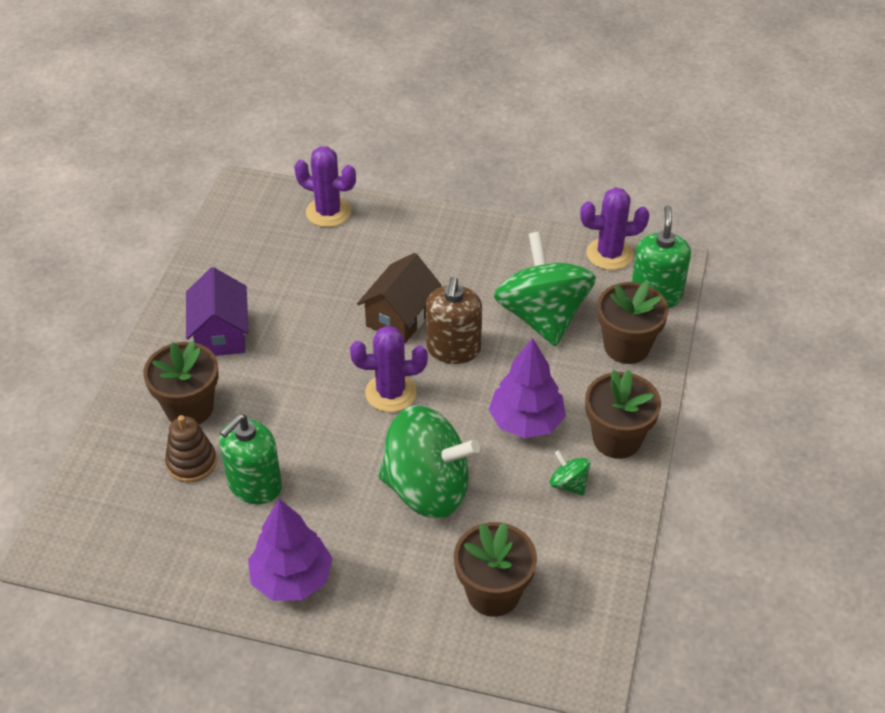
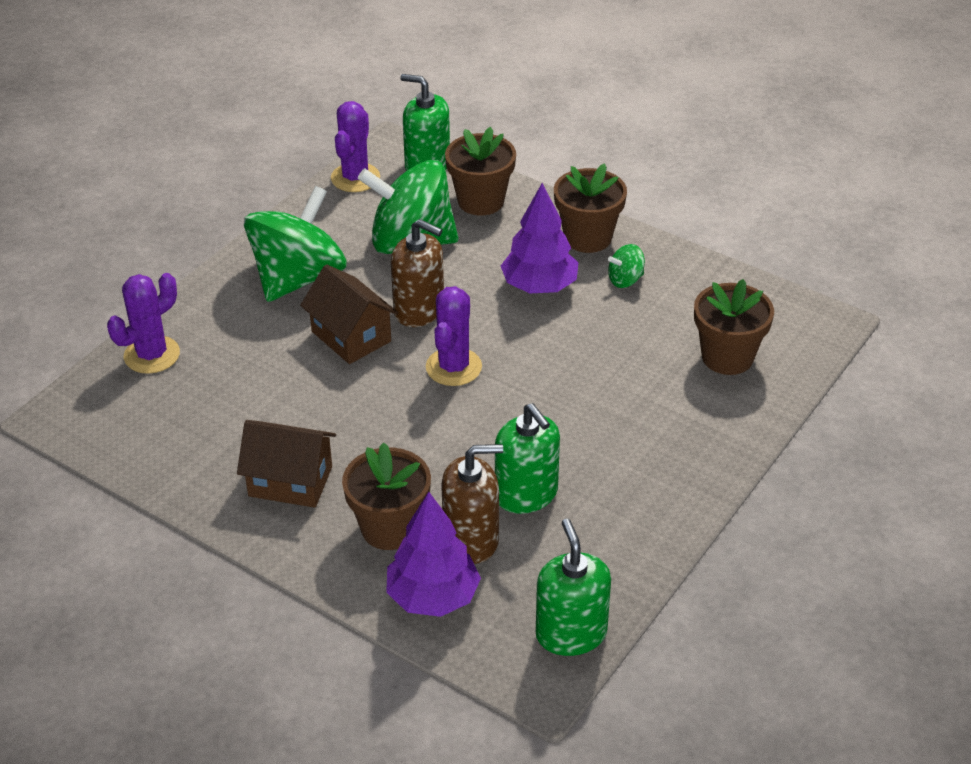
camera: 70 degrees left, 5 degrees down
brown stacking toy [165,415,217,483] -> brown soap dispenser [441,444,503,564]
purple house [186,267,248,356] -> brown house [237,420,336,508]
purple tree [248,499,333,601] -> purple tree moved to [386,492,481,617]
green spinning top [378,405,480,519] -> green spinning top moved to [244,186,347,302]
none -> green soap dispenser [536,519,611,656]

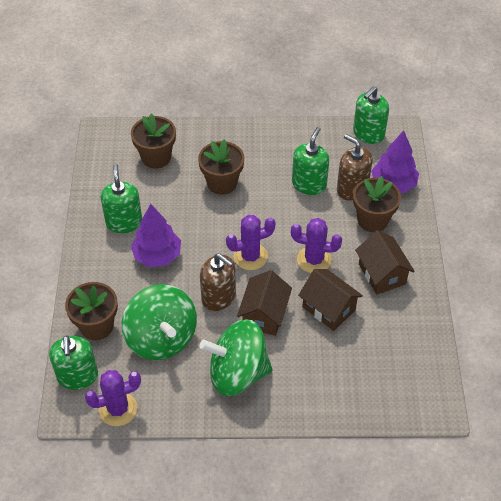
camera: 125 degrees left, 10 degrees up
purple cactus [107,273,180,374] -> purple cactus moved to [291,218,342,273]
brown soap dispenser [391,219,444,327] -> brown soap dispenser turned 135 degrees clockwise [200,253,236,311]
brown flower pot [554,163,627,253] -> brown flower pot moved to [198,139,244,195]
green spinning top [608,244,645,288] -> green soap dispenser [101,164,142,233]
none -> brown house [298,269,363,331]

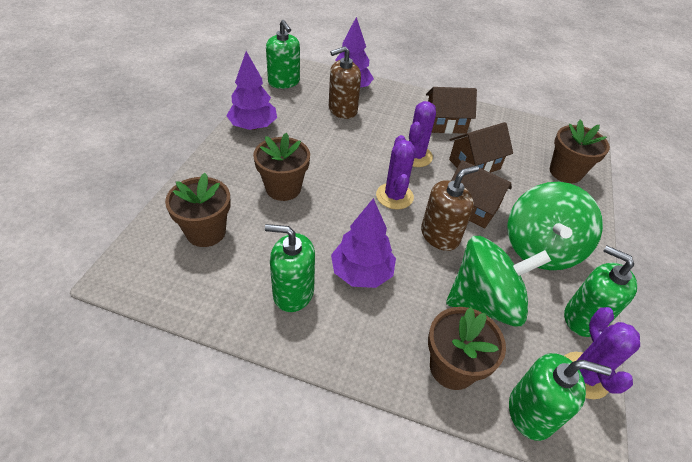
camera: 75 degrees left, 5 degrees down
green soap dispenser [292,127,329,195] -> green soap dispenser moved to [564,246,637,337]
brown flower pot [353,176,401,232] -> brown flower pot moved to [549,120,610,183]
none -> purple tree [226,51,277,130]

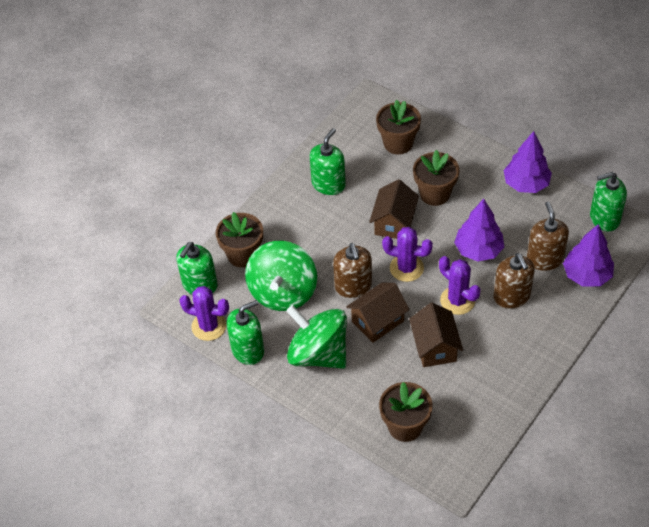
camera: 115 degrees right, 5 degrees up
purple tree [331,198,396,288] -> purple tree moved to [454,199,504,262]
brown house [426,87,477,134] -> brown house moved to [369,179,419,239]
none -> brown soap dispenser [494,253,535,309]

